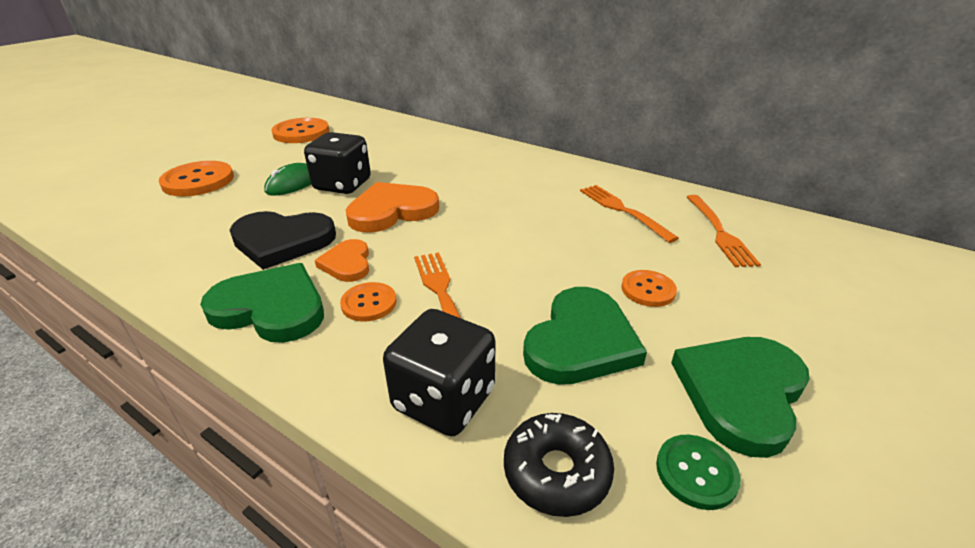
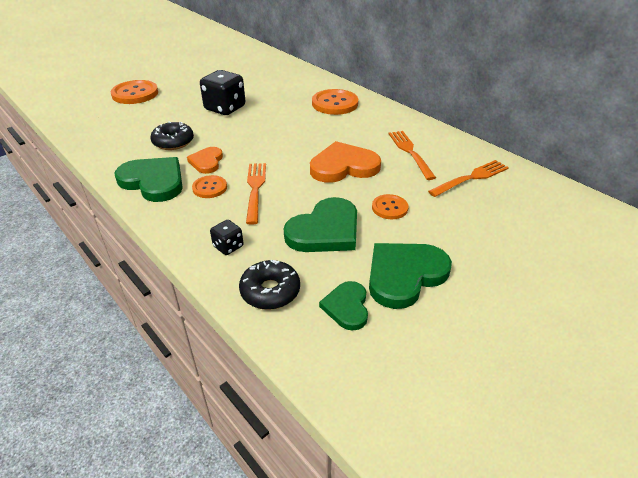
camera: 15 degrees right, 5 degrees up
black heart [230,211,336,270] -> black donut [151,121,194,150]
green mouse [264,163,311,195] -> none
orange button [271,118,329,143] -> orange button moved to [312,89,358,115]
orange heart [346,182,439,233] -> orange heart moved to [310,141,381,183]
black dice [383,309,496,436] -> black dice [210,220,243,255], size x0.50
green button [656,435,741,510] -> green heart [319,281,368,331]
orange fork [687,195,761,267] -> orange fork turned 135 degrees counterclockwise [428,160,509,197]

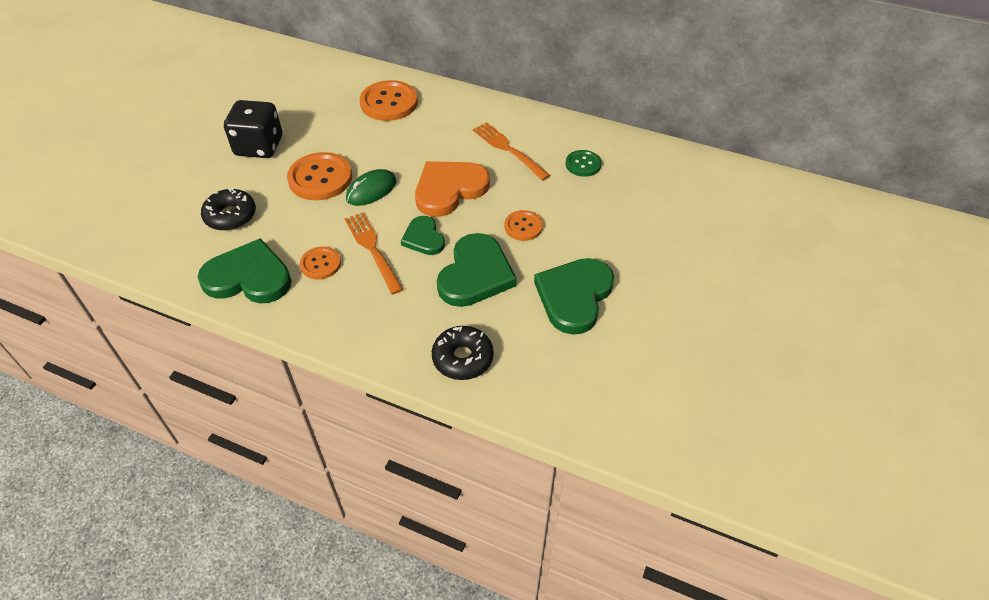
camera: 25 degrees left, 10 degrees up
orange button [111,80,158,104] -> orange button moved to [287,152,352,200]
orange heart [187,147,223,174] -> none
black dice [210,220,243,255] -> none
green heart [319,281,368,331] -> green heart moved to [401,216,445,255]
orange fork [428,160,509,197] -> green button [566,150,602,177]
none -> green mouse [346,169,396,206]

